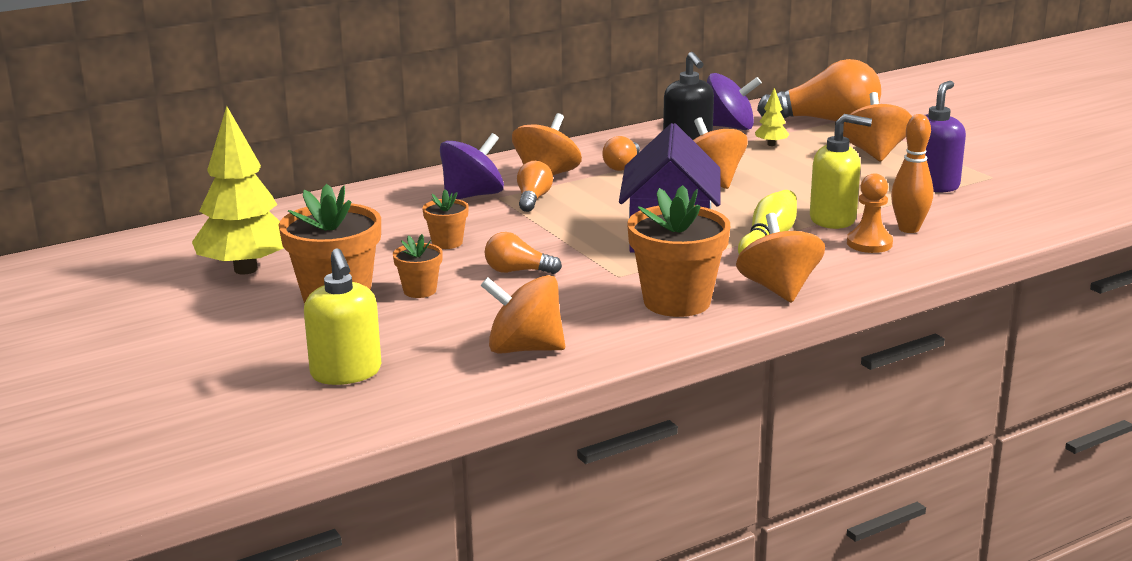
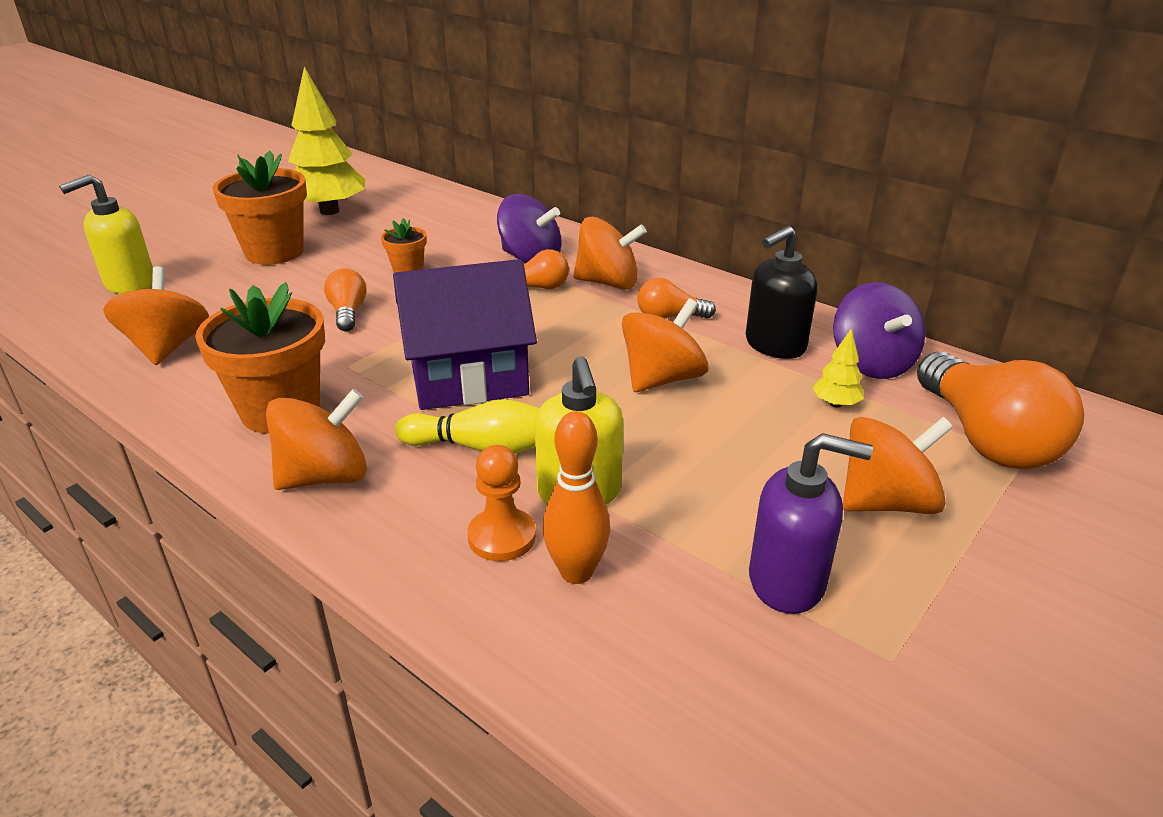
camera: 70 degrees right, 10 degrees up
orange flower pot [393,234,443,298] -> none

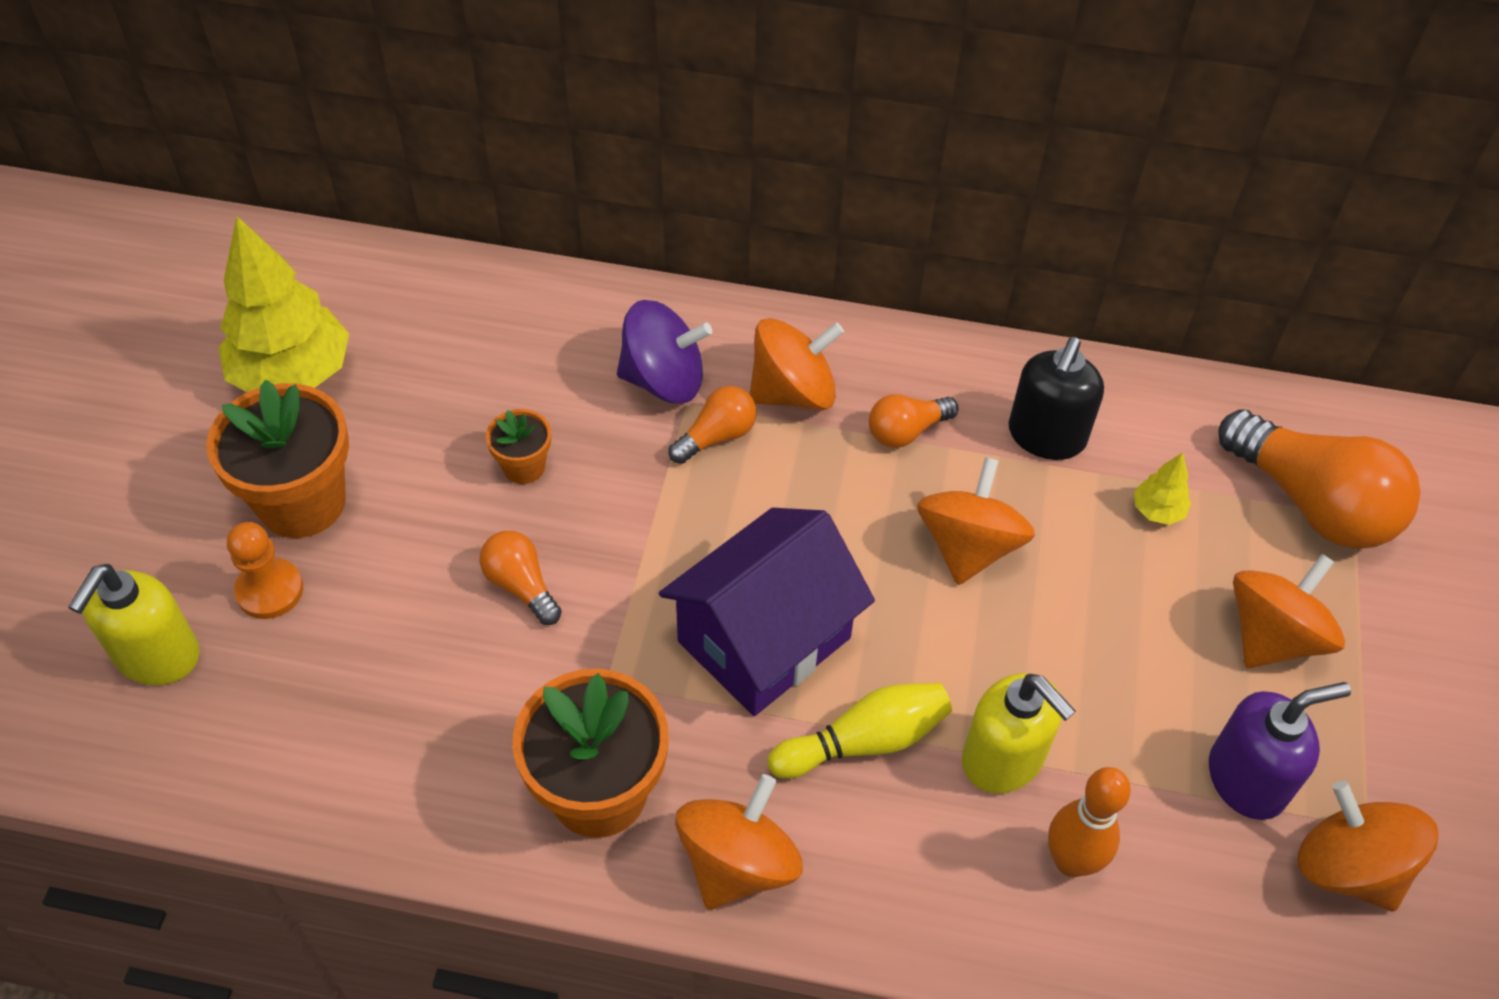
camera: 30 degrees left, 20 degrees up
orange spinning top [103,267,209,365] -> orange spinning top moved to [1297,780,1439,912]
orange pawn [468,445,536,561] -> orange pawn moved to [227,522,303,619]
purple spinning top [833,282,926,379] -> none

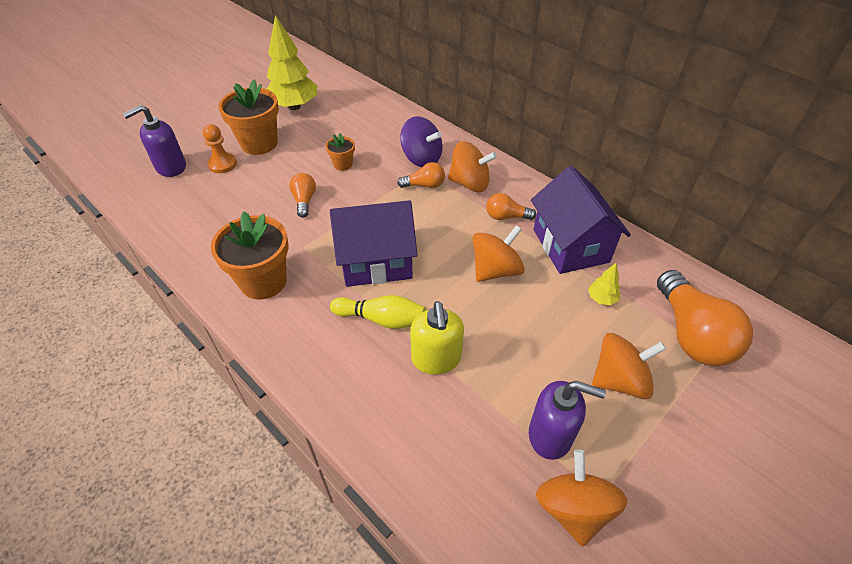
camera: 35 degrees right, 5 degrees down
yellow soap dispenser [68,564,200,685] -> purple soap dispenser [123,105,186,177]
orange spinning top [675,774,803,910] -> none
black soap dispenser [1008,337,1104,460] -> purple house [531,166,631,274]
orange bowling pin [1048,767,1131,877] -> none

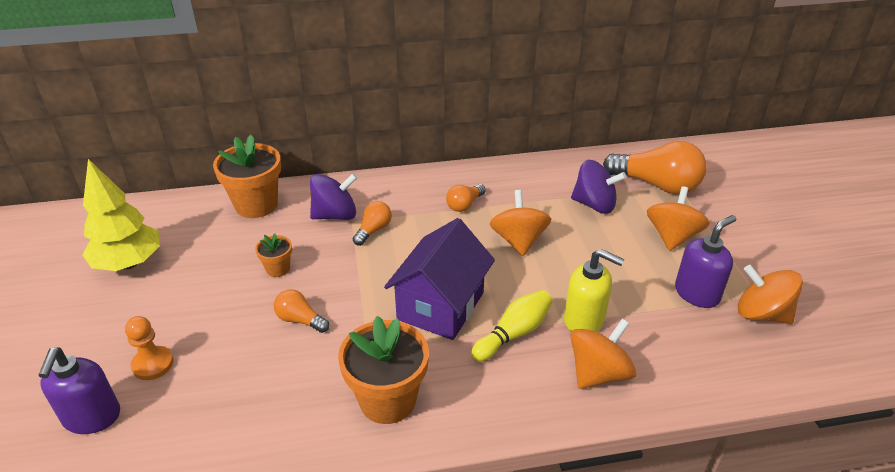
camera: 55 degrees left, 10 degrees down
orange flower pot [218,80,279,155] -> orange flower pot moved to [213,135,281,218]
orange spinning top [448,141,497,192] -> orange spinning top moved to [570,319,636,389]
purple house [531,166,631,274] -> none
yellow tree [588,263,620,305] -> purple spinning top [571,160,626,214]

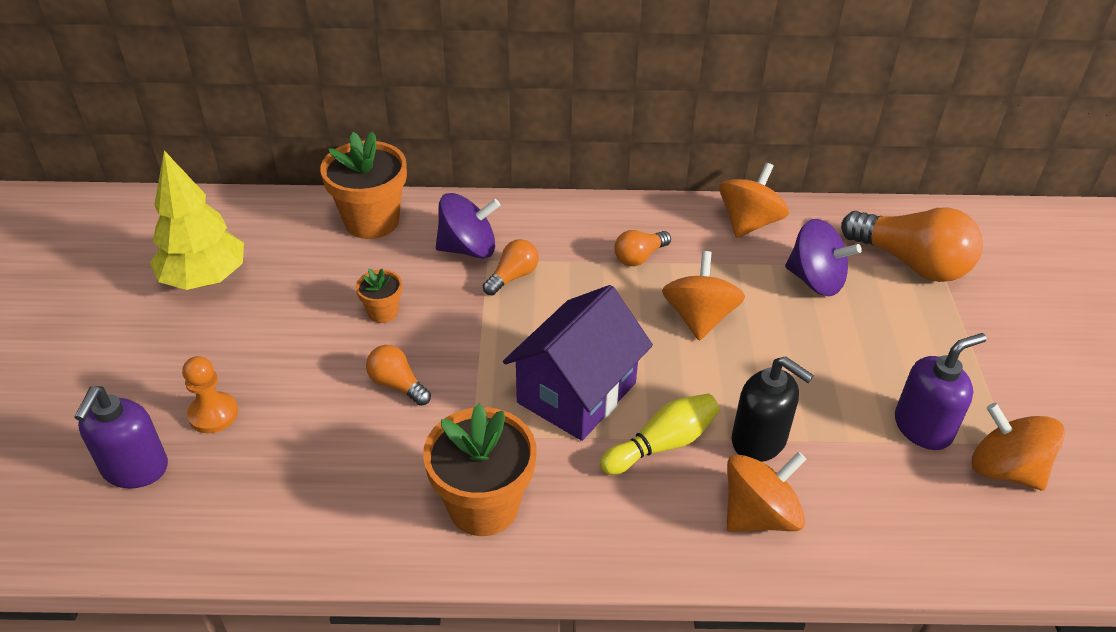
camera: 10 degrees right, 5 degrees up
yellow soap dispenser [564,249,624,332] -> black soap dispenser [732,356,814,462]
orange spinning top [647,187,709,251] -> orange spinning top moved to [719,163,789,238]

